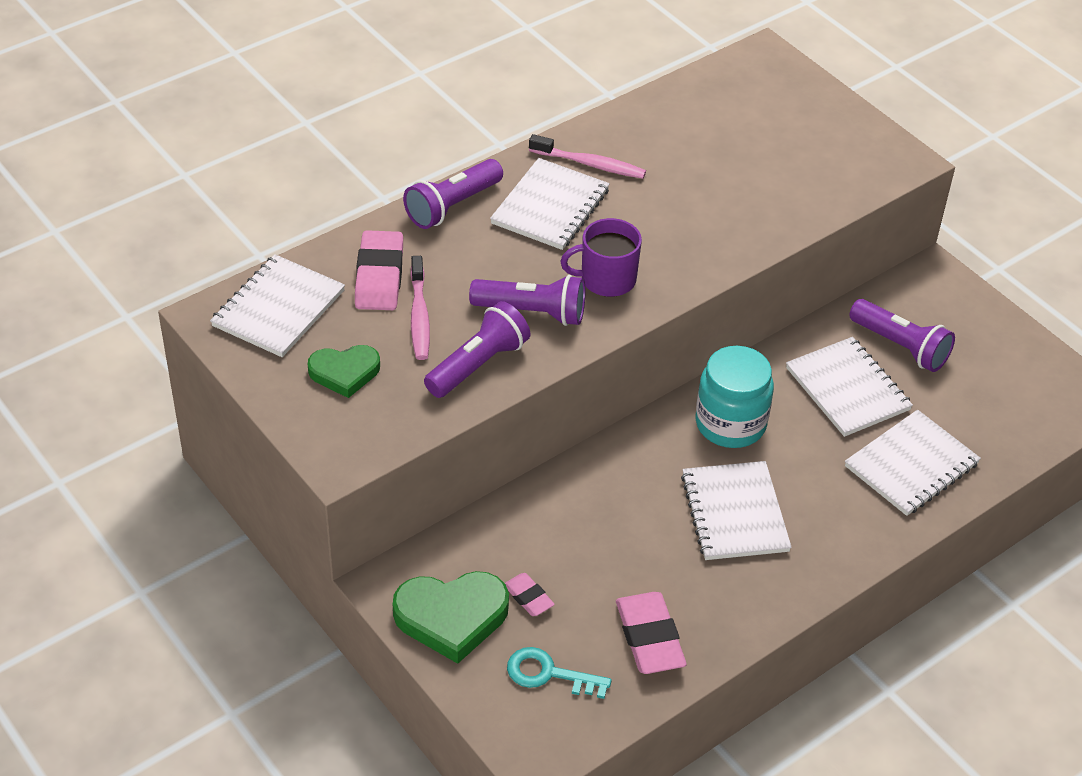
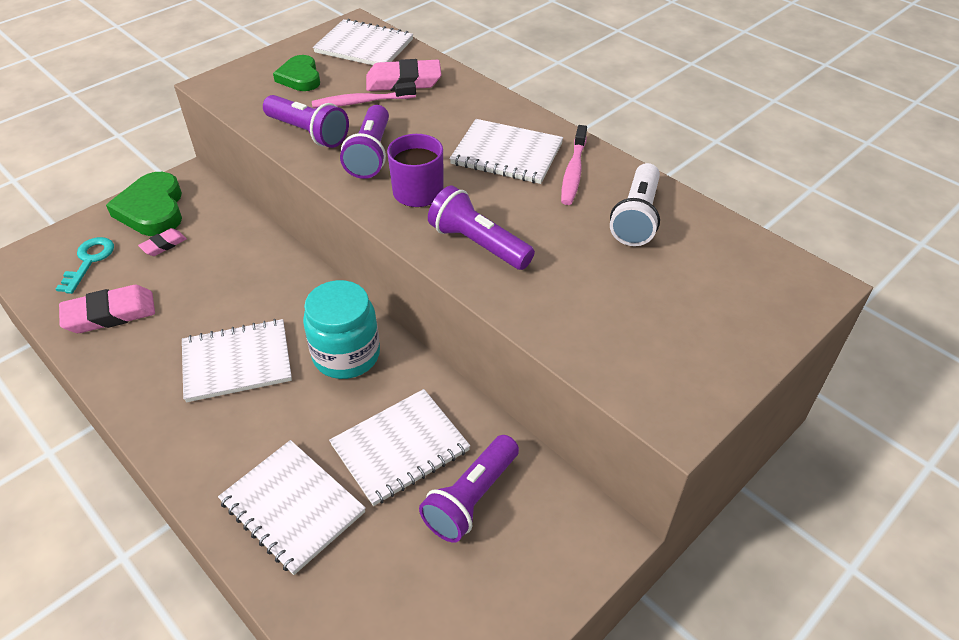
camera: 85 degrees right, 0 degrees up
purple flashlight [403,159,503,229] -> purple flashlight moved to [428,186,535,270]
none -> white flashlight [610,163,660,246]

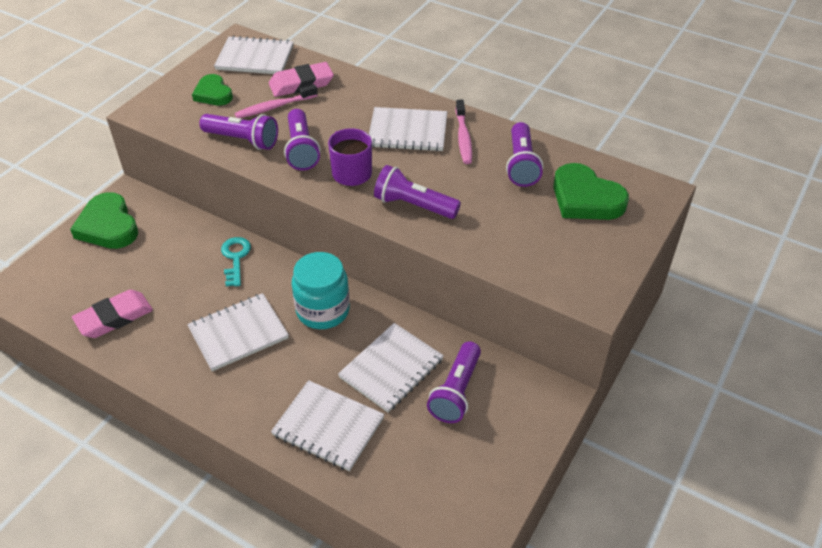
camera: 15 degrees left, 0 degrees up
turquoise key [56,237,114,294] -> turquoise key moved to [221,237,251,287]
pink eraser [138,228,187,256] -> none
white flashlight [610,163,660,246] -> purple flashlight [506,122,543,187]
none -> green heart [553,163,629,220]

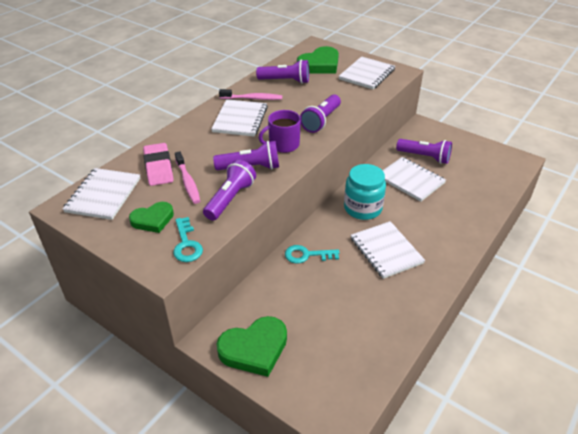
camera: 85 degrees left, 5 degrees down
pink eraser [72,290,153,338] -> none
white notebook [271,380,385,471] -> white notebook moved to [338,56,395,89]
none -> turquoise key [173,217,203,262]

